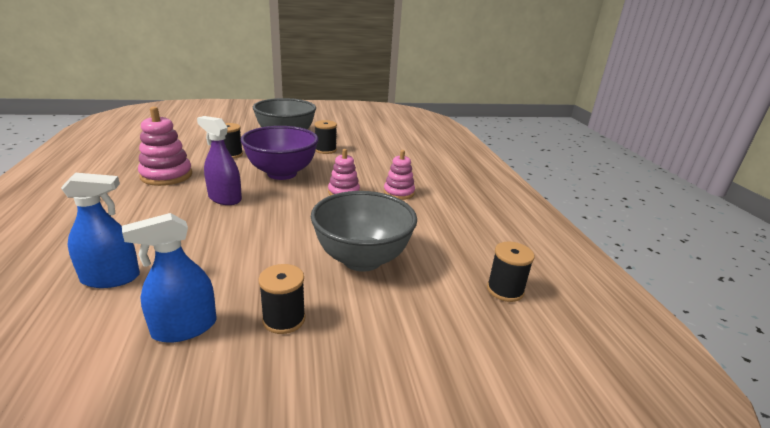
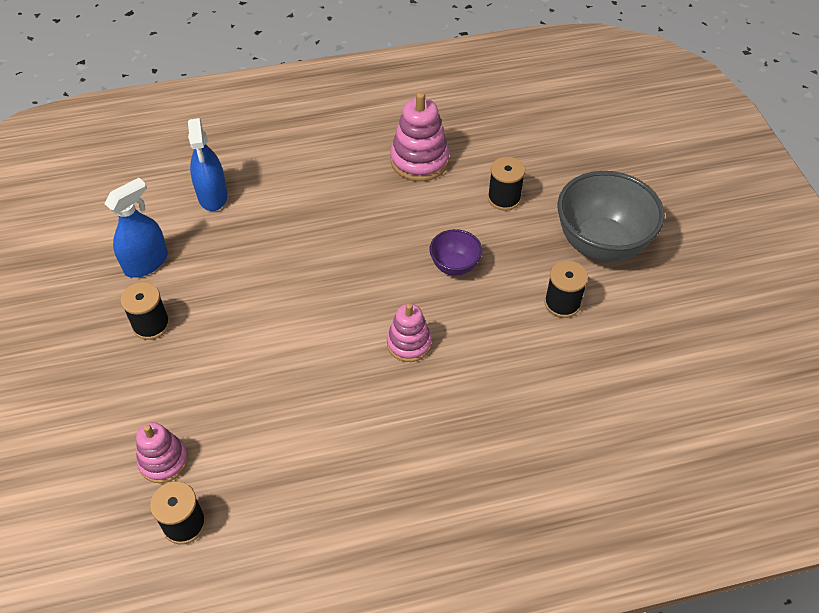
camera: 90 degrees right, 25 degrees up
blue spray bottle [122,213,216,343] -> blue spray bottle turned 75 degrees clockwise [105,178,168,278]
purple spray bottle [197,116,242,205] -> none
purple bowl [241,126,319,180] -> purple bowl [429,229,482,276], size x0.50
grey bowl [311,191,417,272] -> none
pink stacking toy [384,150,415,200] -> pink stacking toy moved to [136,422,188,483]

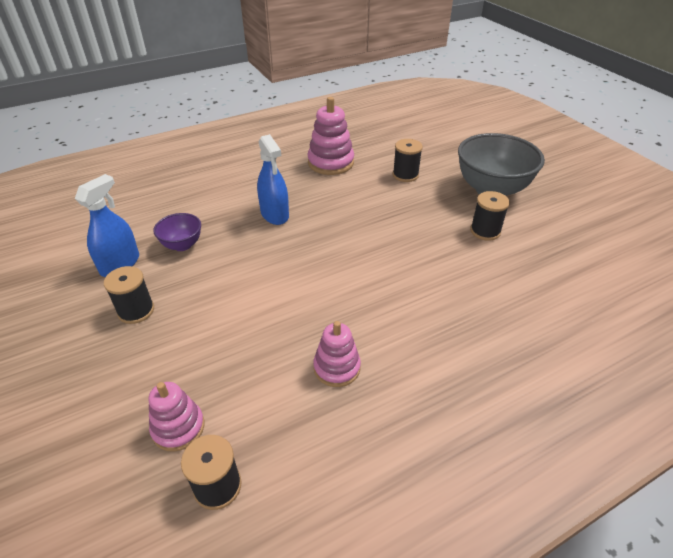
camera: 15 degrees left, 10 degrees down
blue spray bottle [188,118,228,211] -> blue spray bottle moved to [257,134,289,225]
pink stacking toy [387,303,432,362] -> pink stacking toy moved to [313,321,361,387]
purple bowl [429,229,482,276] -> purple bowl moved to [153,213,201,251]

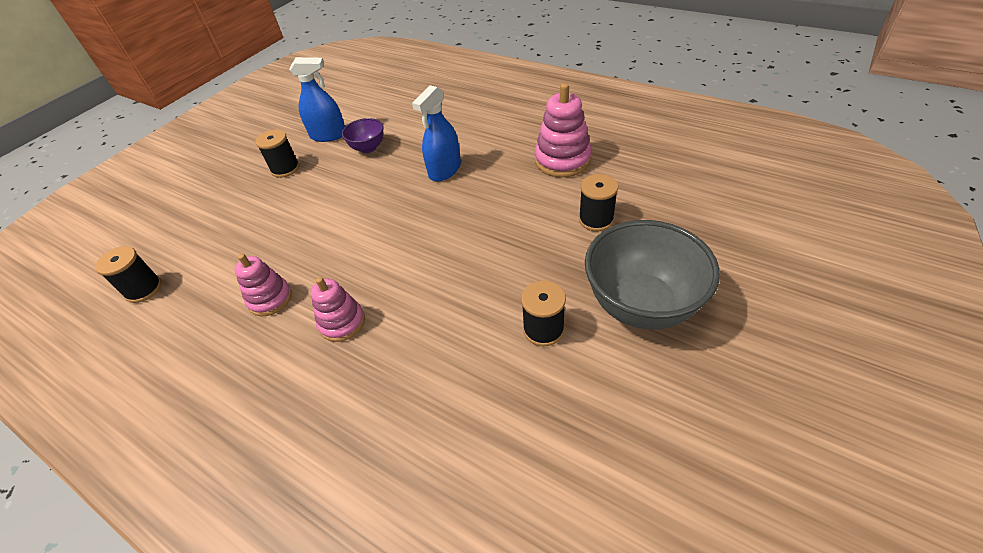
camera: 65 degrees right, 5 degrees up
pink stacking toy [149,382,204,452] -> pink stacking toy moved to [311,277,365,342]

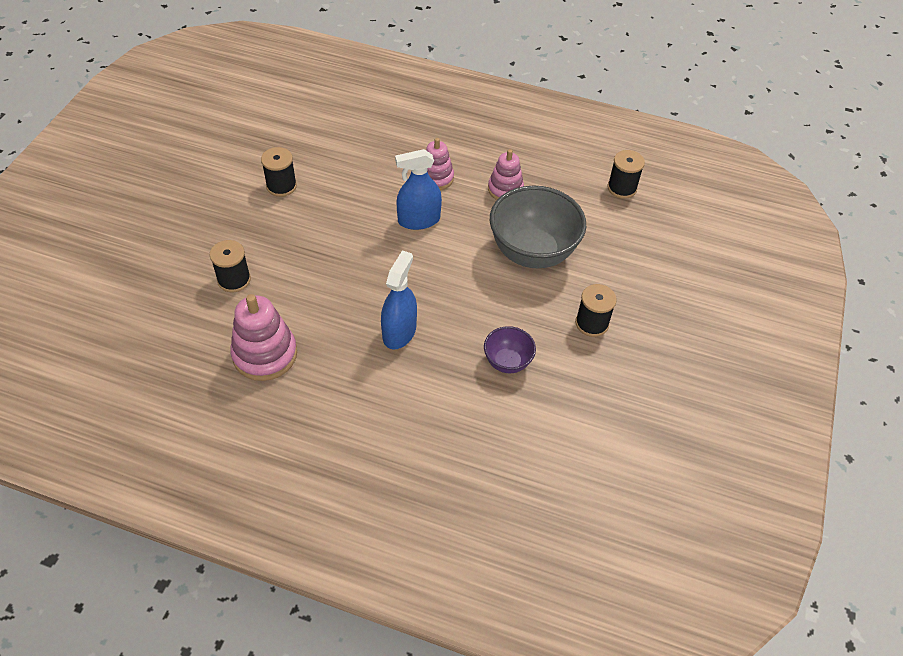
camera: 160 degrees right, 5 degrees up
blue spray bottle [289,57,345,142] -> blue spray bottle moved to [395,149,442,230]
grey bowl [585,220,720,329] -> grey bowl moved to [490,186,586,268]

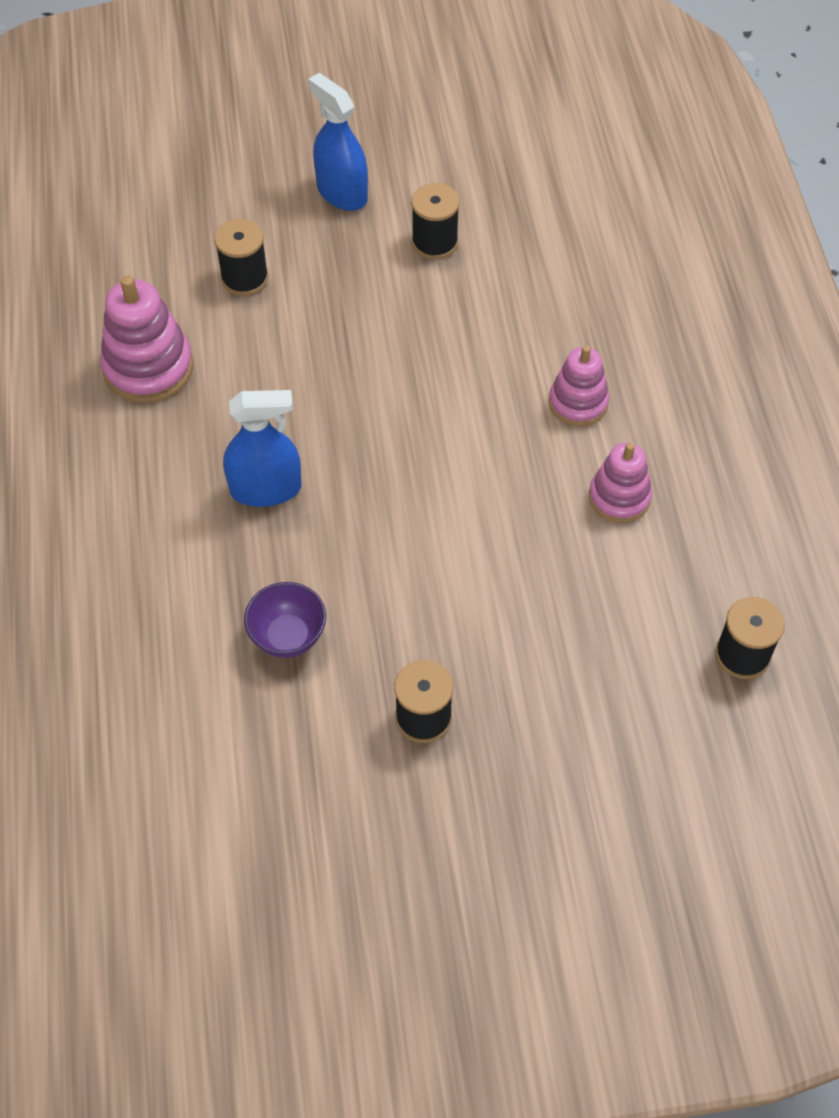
camera: 65 degrees right, 5 degrees up
blue spray bottle [395,149,442,230] -> blue spray bottle moved to [308,73,368,211]
grey bowl [490,186,586,268] -> none

